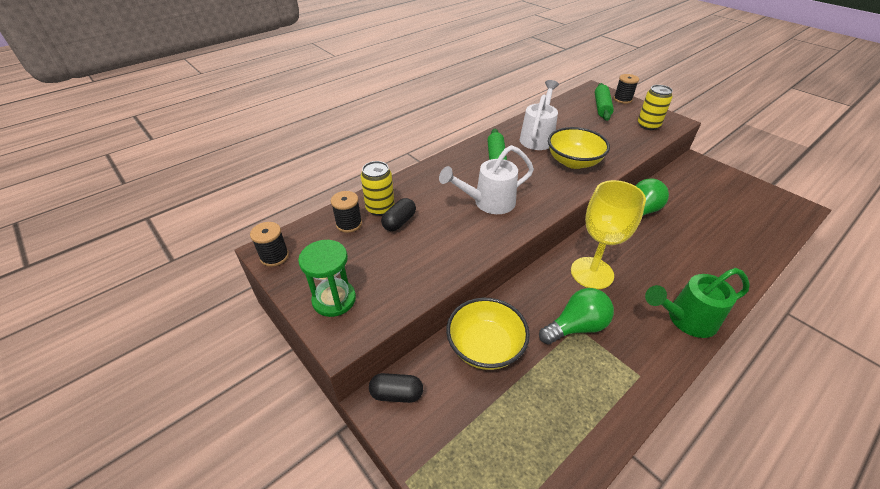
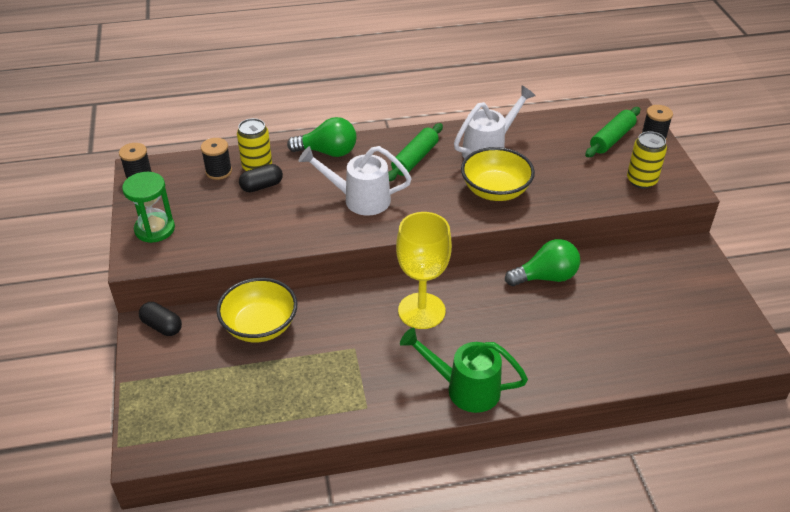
camera: 30 degrees right, 0 degrees up
green light bulb [539,288,614,345] -> green light bulb moved to [287,117,357,157]

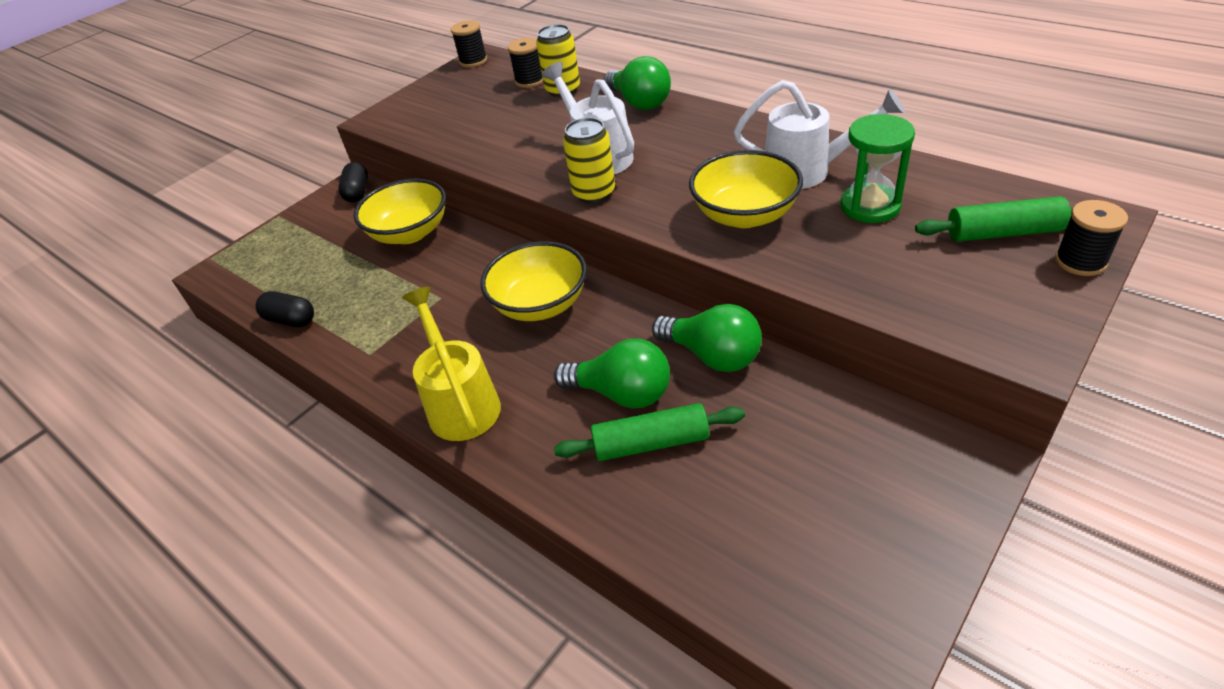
camera: 55 degrees right, 0 degrees up
green hourglass [122,172,175,243] -> green hourglass moved to [840,114,915,223]
black capsule [239,164,283,192] -> black capsule moved to [256,291,314,327]
green rolling pin [388,123,443,181] -> green rolling pin moved to [554,403,745,461]
yellow goblet [396,212,452,329] -> yellow bowl [480,241,587,321]
green watering can [400,327,528,413] -> yellow watering can [402,287,501,441]
yellow can [627,131,667,189] -> yellow can moved to [563,118,615,203]
none -> green light bulb [554,339,670,409]

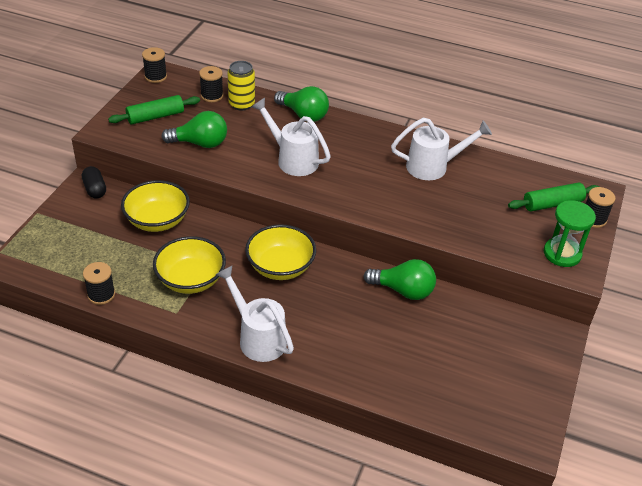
camera: 25 degrees left, 0 degrees up
black capsule [256,291,314,327] -> black spool [83,262,115,305]
yellow watering can [402,287,501,441] -> white watering can [215,266,294,362]
green light bulb [554,339,670,409] -> green light bulb moved to [162,111,227,148]
green rolling pin [554,403,745,461] -> green rolling pin moved to [108,95,200,125]
yellow can [563,118,615,203] -> none
yellow bowl [689,150,803,228] -> yellow bowl moved to [153,236,226,294]
green hourglass [840,114,915,223] -> green hourglass moved to [544,200,596,267]

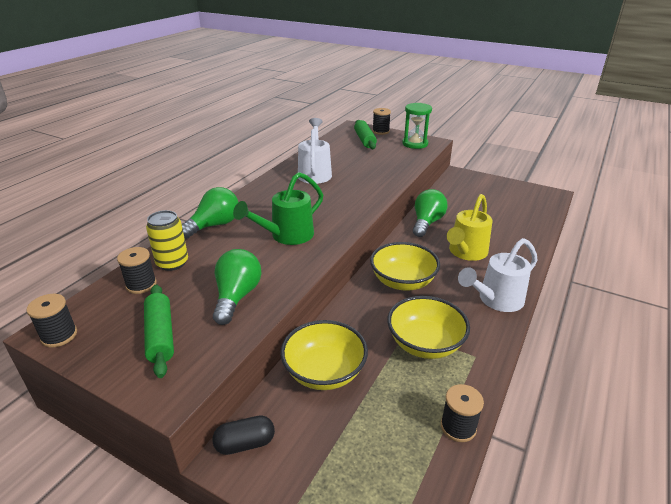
camera: 80 degrees left, 10 degrees down
white watering can [252,98,331,176] -> green watering can [233,172,323,245]
none -> yellow watering can [447,194,492,261]

